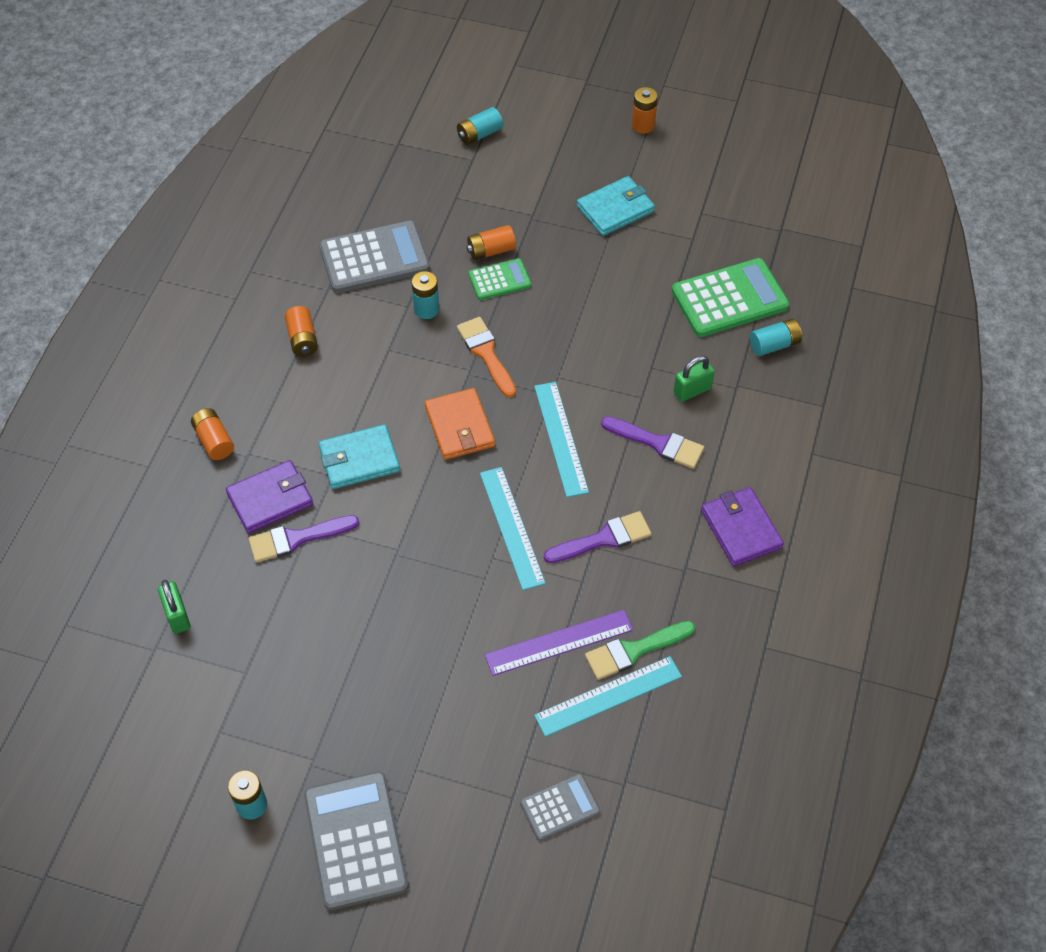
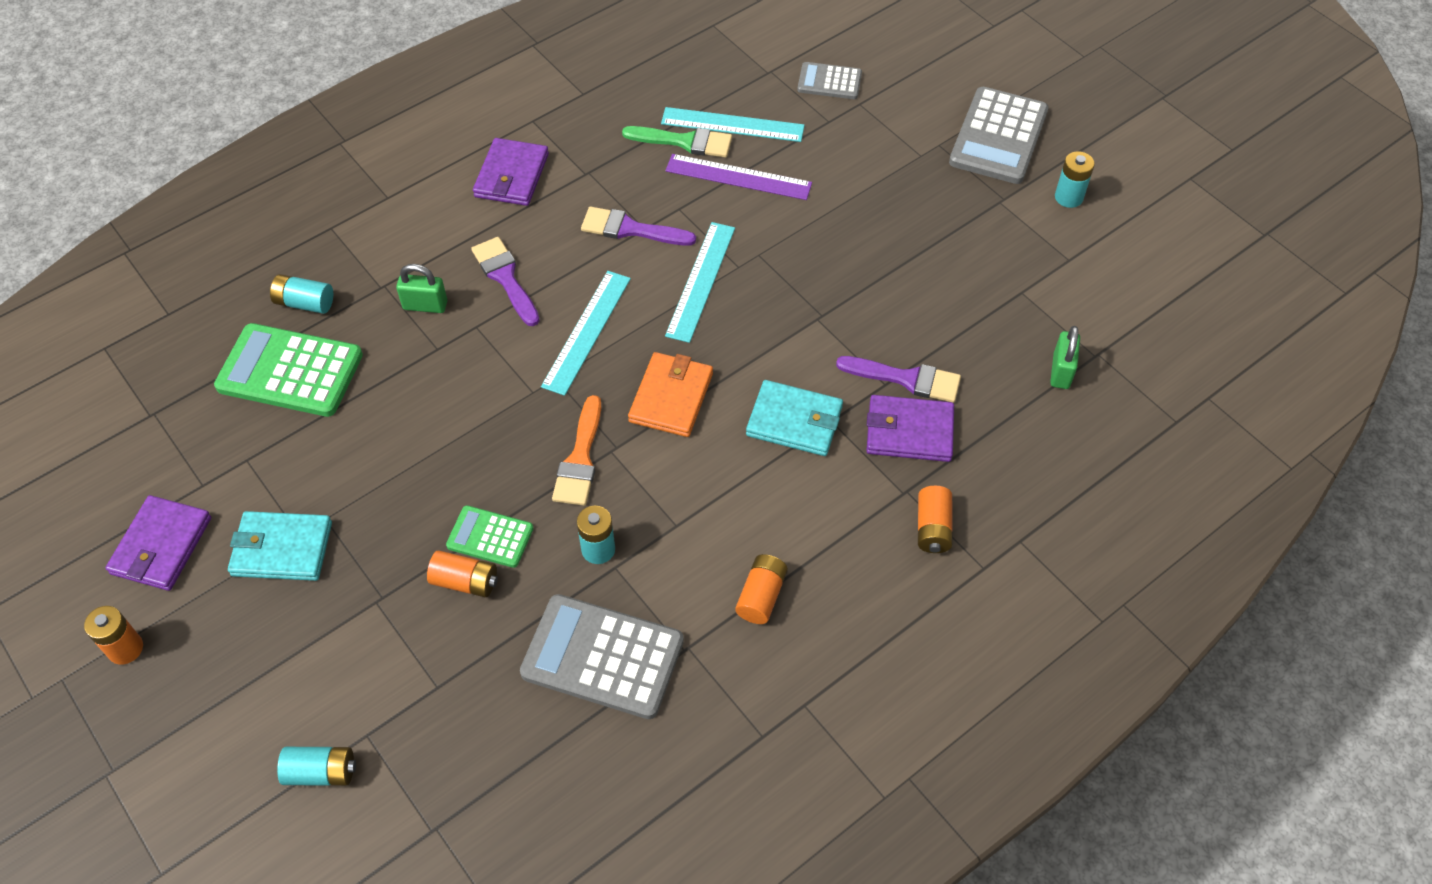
camera: 145 degrees left, 0 degrees up
none -> purple wallet [105,495,211,591]

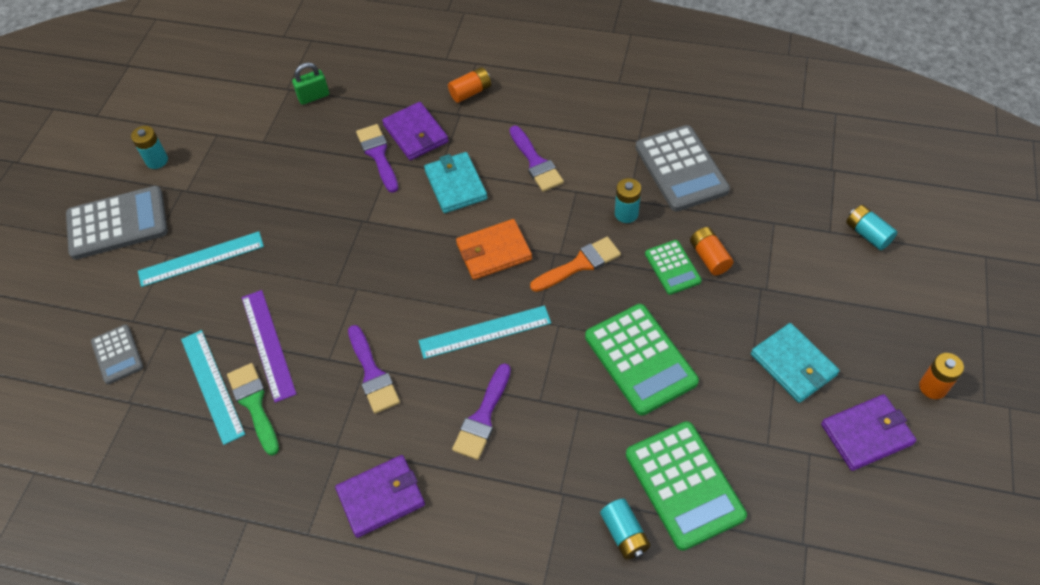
camera: 125 degrees left, 0 degrees up
green padlock [396,264,447,313] -> none
turquoise ruler [665,222,735,343] -> turquoise ruler moved to [138,231,264,287]
orange battery [735,554,788,624] -> none
none -> purple brush [509,125,564,192]
none -> green calculator [585,304,699,415]

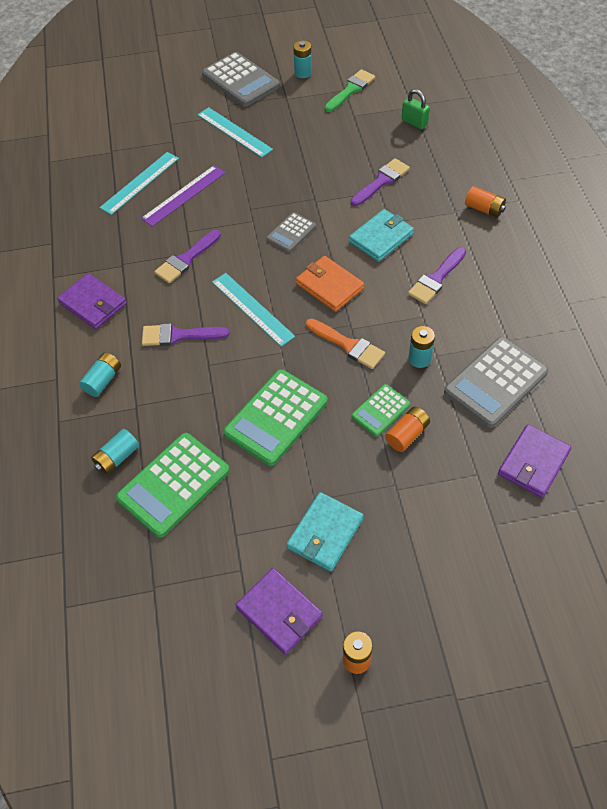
camera: 65 degrees right, 0 degrees up
grey calculator [91,324,143,384] -> grey calculator moved to [266,212,316,253]
green brush [227,363,279,456] -> green brush moved to [324,69,375,112]
purple wallet [382,102,449,160] -> purple wallet moved to [498,424,572,498]
turquoise battery [846,205,897,250] -> turquoise battery moved to [79,352,121,397]

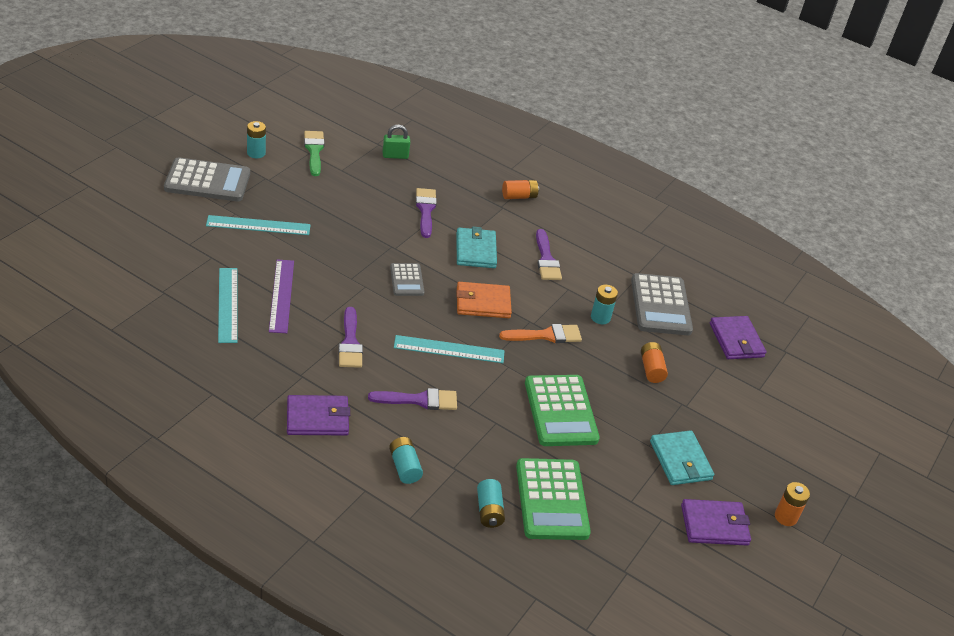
camera: 55 degrees left, 15 degrees down
purple brush [142,323,229,346] -> purple brush turned 135 degrees counterclockwise [368,388,457,410]
green calculator [351,384,410,437] -> none

